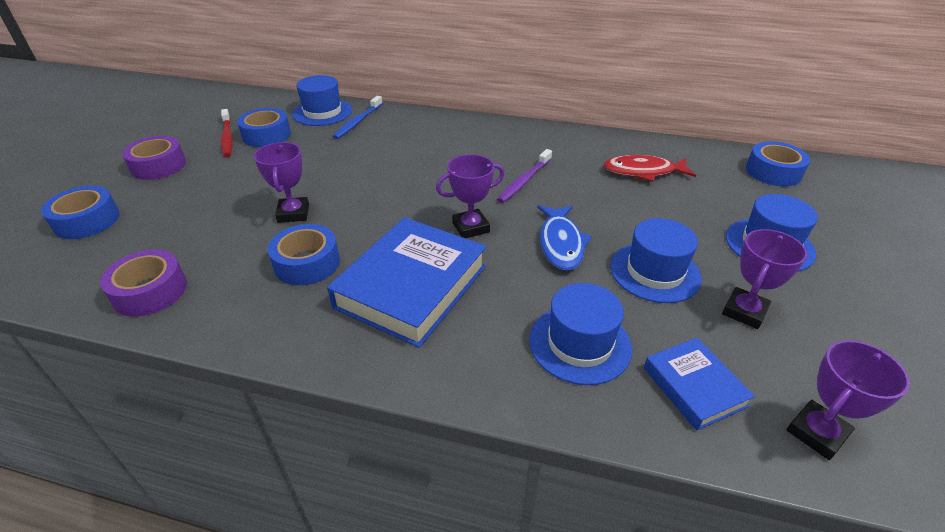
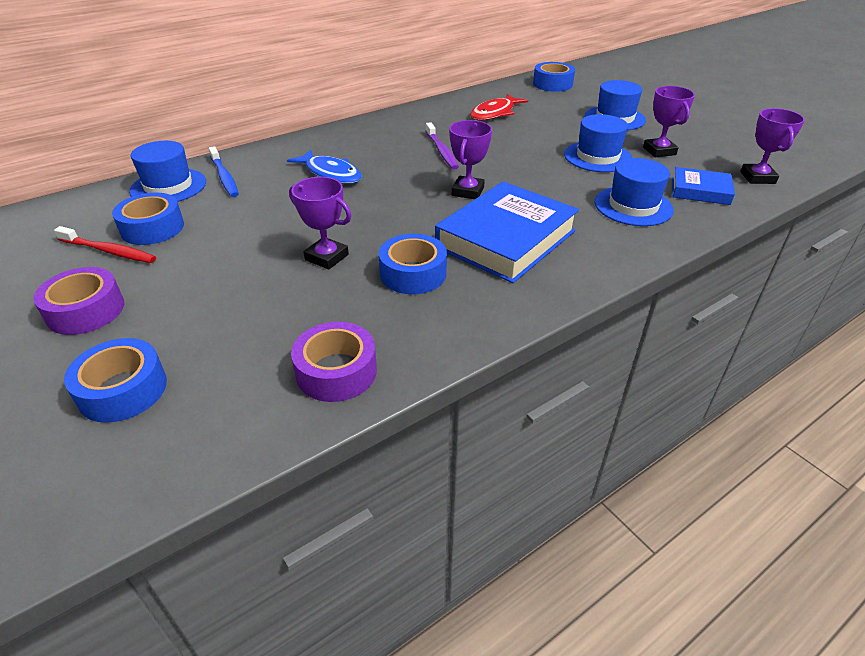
camera: 50 degrees left, 0 degrees up
blue book [327,217,486,348] -> blue book turned 60 degrees clockwise [435,181,579,283]
blue fish [537,205,592,271] -> blue fish moved to [287,149,362,184]

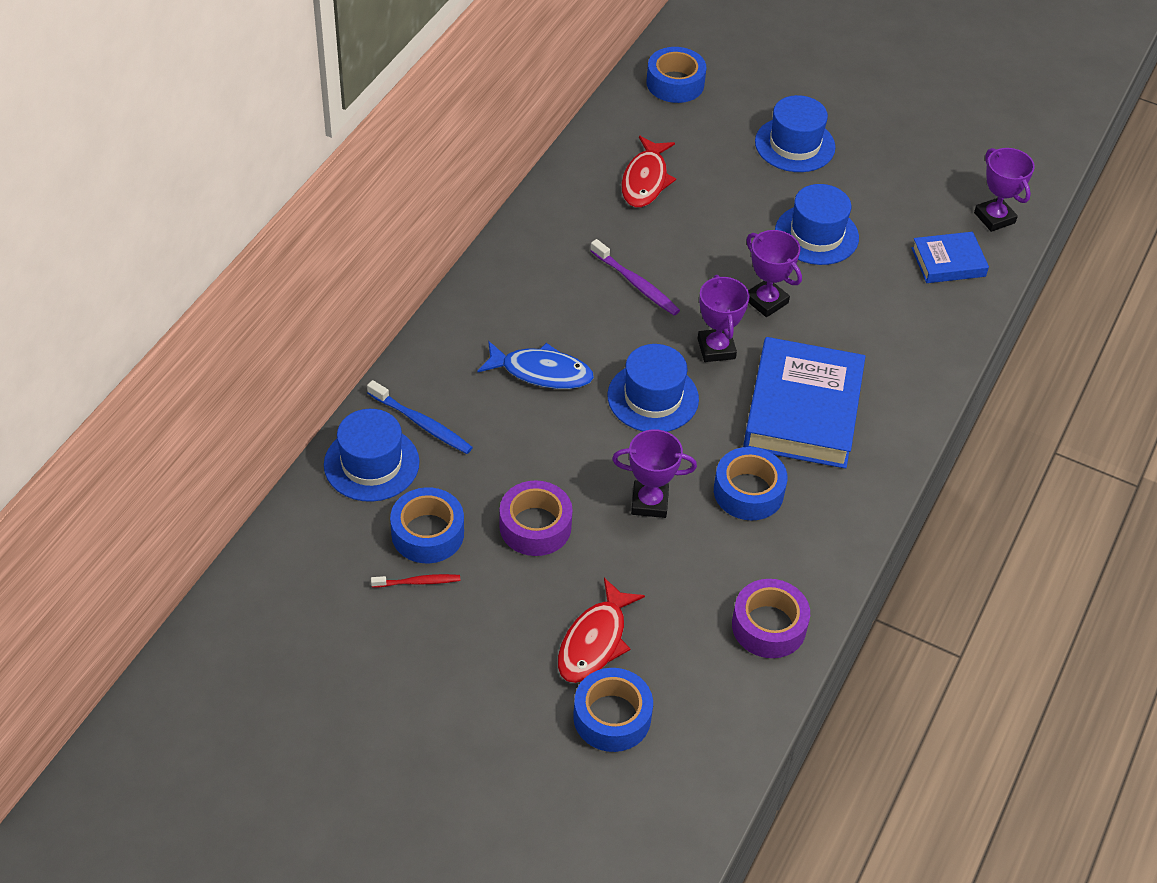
camera: 30 degrees left, 10 degrees up
purple tape [33,267,124,335] -> purple tape moved to [499,480,573,556]
red toothbrush [54,226,156,263] -> red toothbrush [371,574,460,587], size x0.65
blue hat [595,158,674,226] -> blue hat moved to [607,344,699,432]
purple trophy [643,86,695,157] -> purple trophy moved to [746,230,802,317]
none -> red fish [558,578,645,683]

